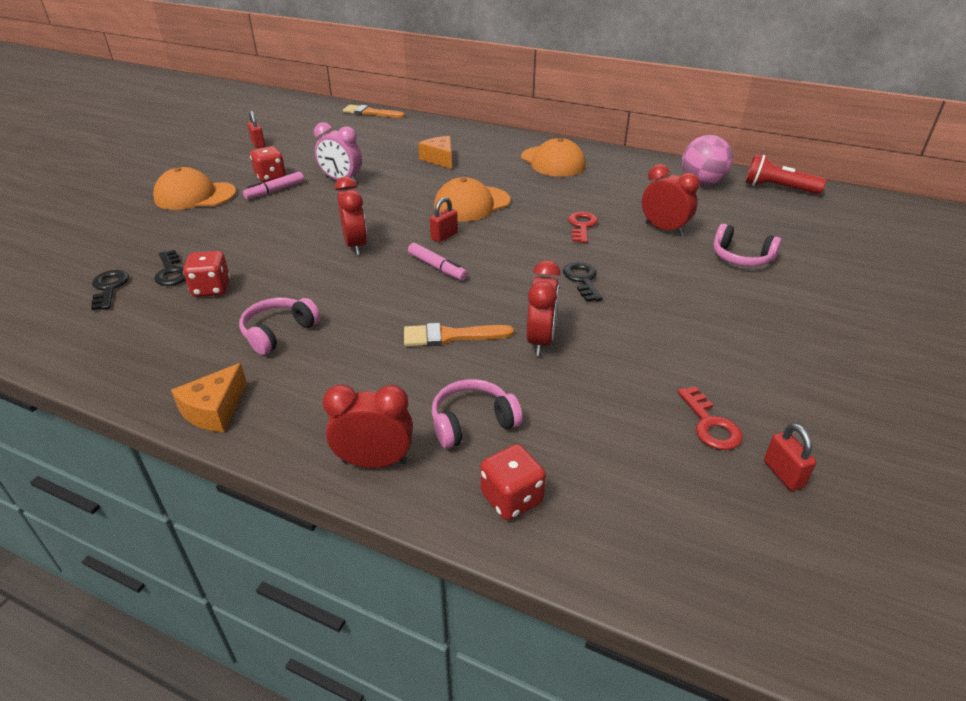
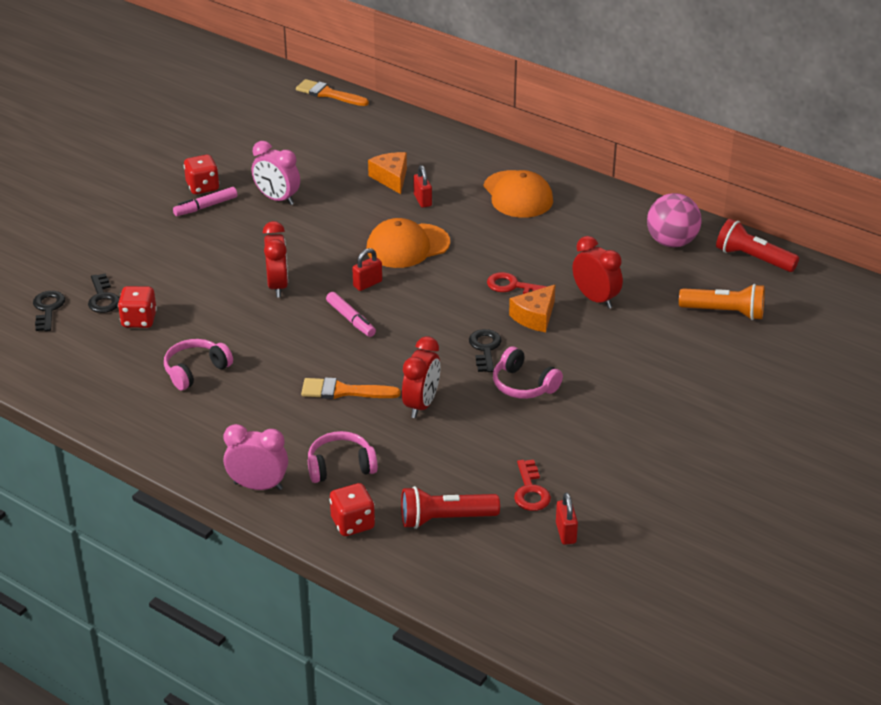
camera: 10 degrees right, 0 degrees up
orange cap [153,167,236,210] -> none
orange cheese [171,363,247,432] -> orange cheese moved to [509,285,555,332]
red padlock [247,111,265,148] -> red padlock moved to [414,165,432,208]
red clock [323,384,413,468] -> pink clock [223,424,288,490]
red key [568,212,598,243] -> red key turned 90 degrees counterclockwise [487,272,548,294]
pink headphones [713,224,782,267] -> pink headphones moved to [493,346,563,399]
none -> red flashlight [401,486,500,529]
none -> orange flashlight [679,284,765,320]

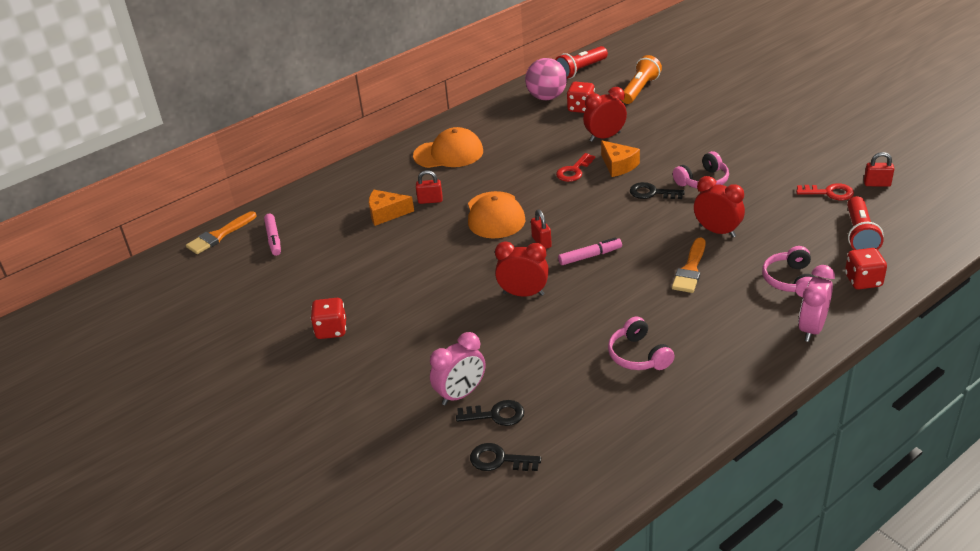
camera: 70 degrees left, 0 degrees up
red dice [118,286,157,328] -> red dice moved to [567,82,595,113]
pink marker [173,187,238,216] -> pink marker moved to [264,214,281,256]
pink clock [252,141,300,205] -> pink clock moved to [430,332,485,405]

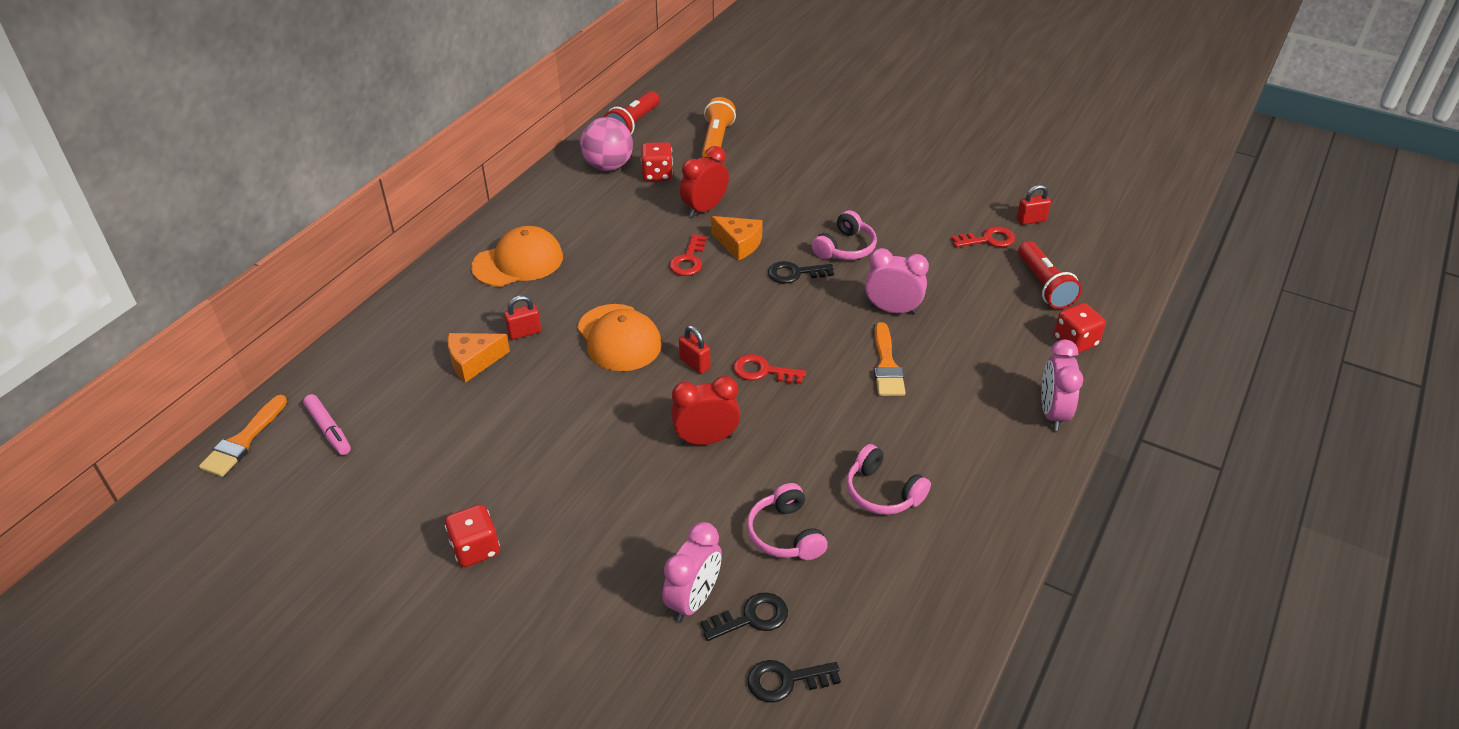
camera: 25 degrees left, 5 degrees up
pink marker [558,237,622,265] -> red key [733,354,806,384]
red clock [694,176,745,237] -> pink clock [865,248,929,315]
pink headphones [762,246,815,297] -> pink headphones moved to [747,483,828,560]

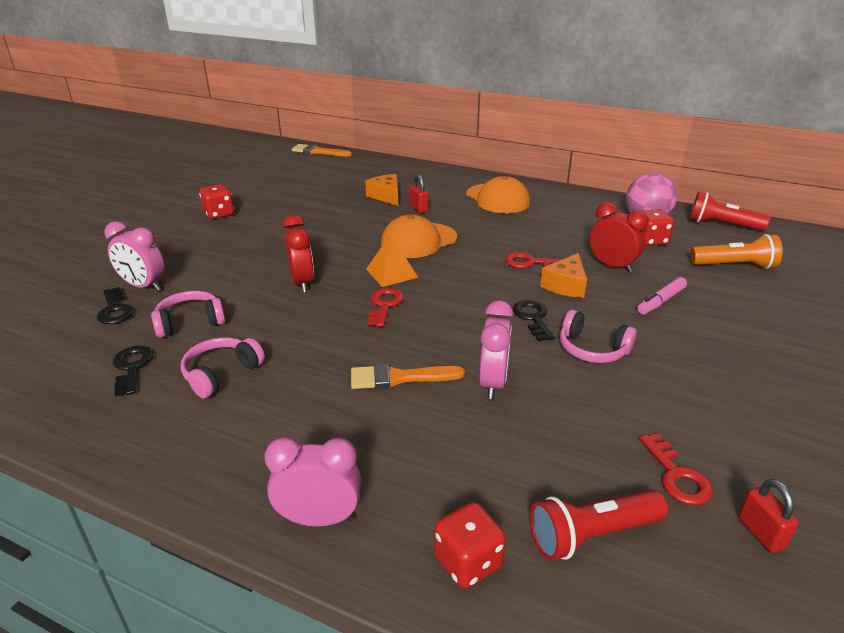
camera: 85 degrees right, 10 degrees down
pink marker [303,394,351,455] -> pink marker moved to [637,277,687,314]
red padlock [679,326,710,374] -> orange pyramid [366,234,418,287]
black key [748,660,841,703] -> black key moved to [113,346,153,396]

